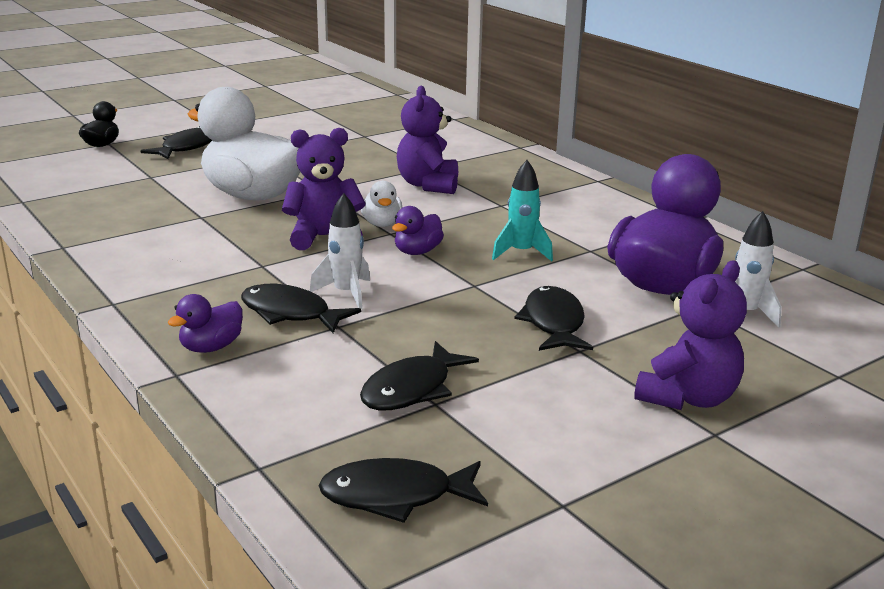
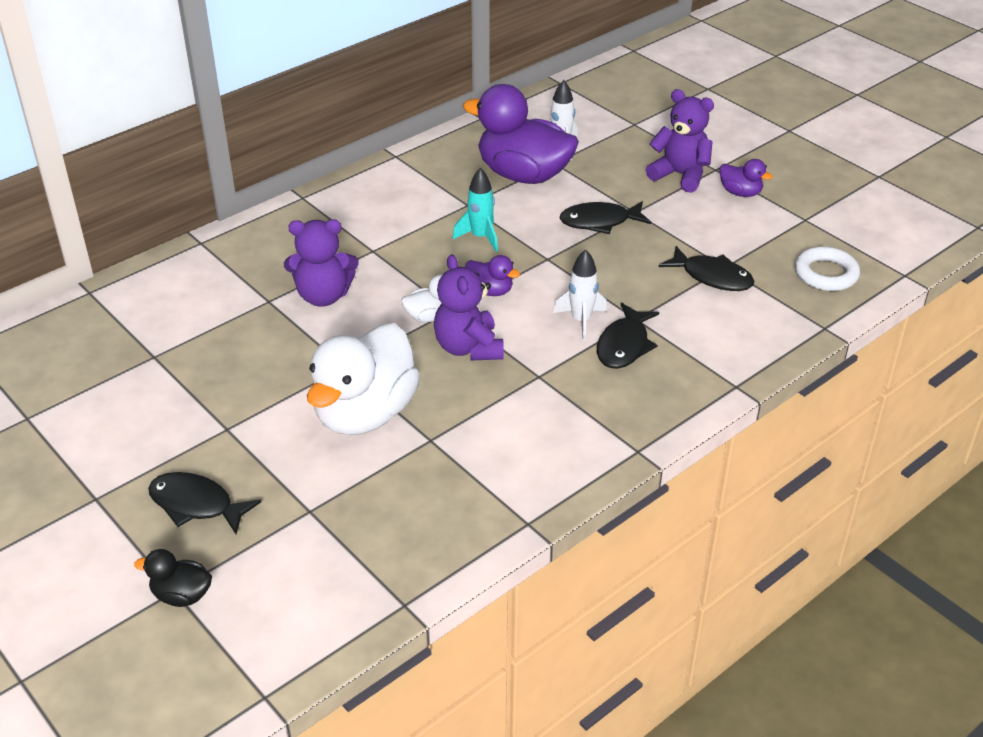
camera: 95 degrees left, 15 degrees up
purple duck [167,294,243,353] -> purple duck moved to [719,159,773,197]
black fish [319,458,488,523] -> white ring [795,246,860,291]

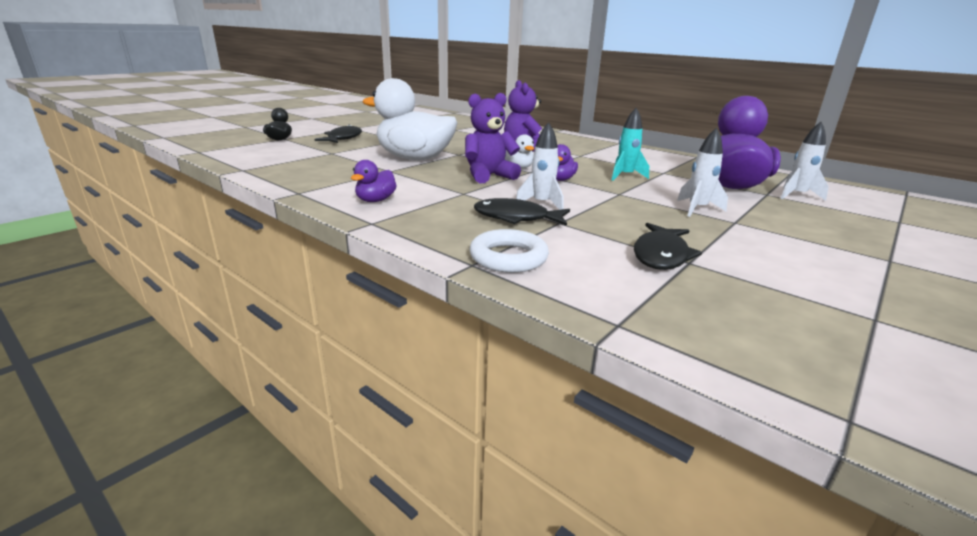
camera: 80 degrees right, 15 degrees down
black fish [559,201,651,234] -> white rocket [677,128,728,217]
purple teddy bear [646,89,714,193] -> none
purple duck [719,159,773,197] -> purple duck moved to [351,160,397,202]
white ring [795,246,860,291] -> white ring moved to [469,229,549,273]

